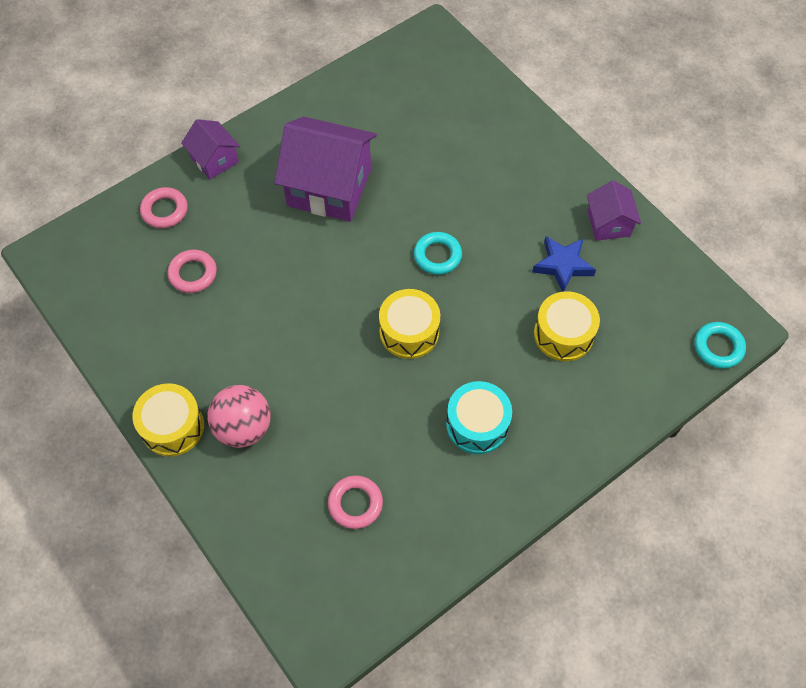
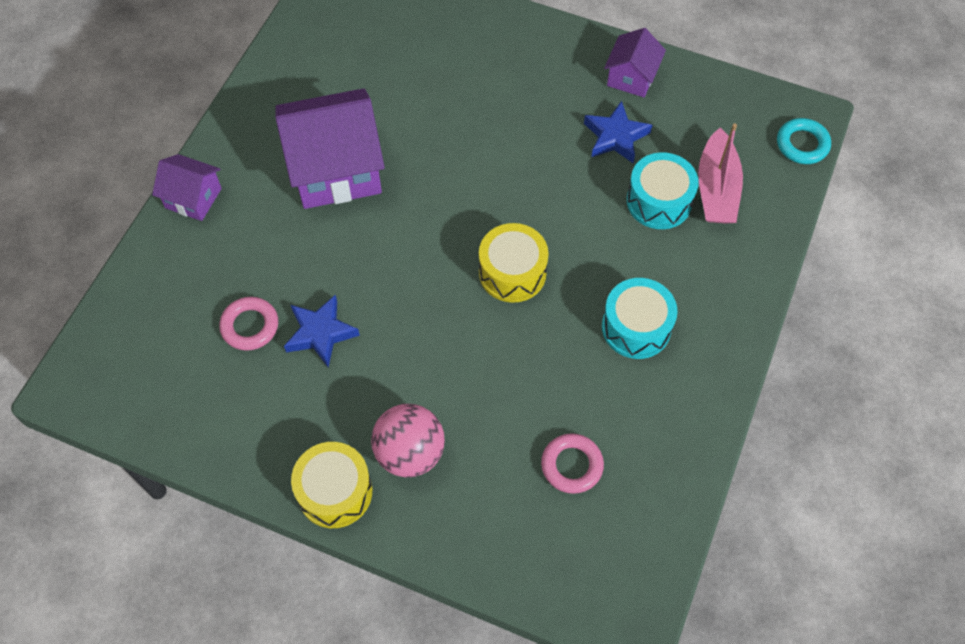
camera: 30 degrees left, 0 degrees up
pink ring [140,187,188,229] -> none
turquoise ring [414,232,462,275] -> none
yellow drum [534,291,600,361] -> turquoise drum [627,152,699,229]
purple house [587,180,641,241] -> purple house turned 60 degrees clockwise [604,28,666,97]
none -> blue star [284,294,360,367]
none -> pink boat [698,123,743,224]

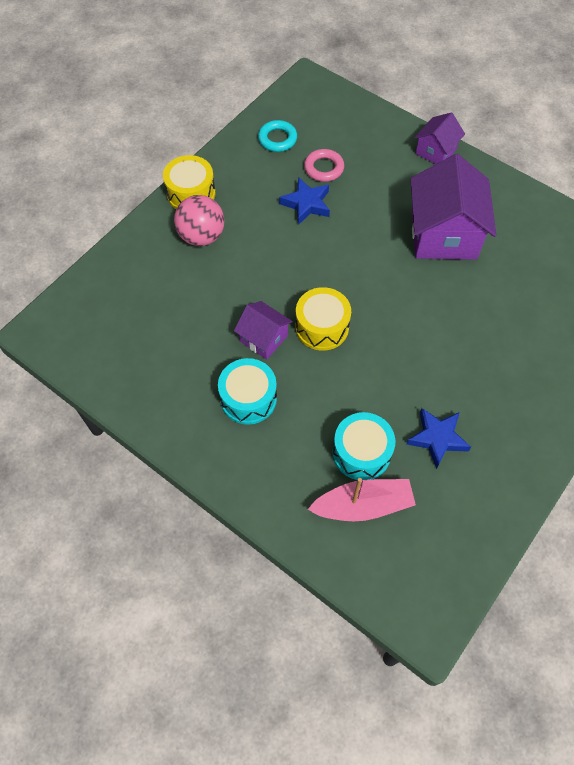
camera: 105 degrees right, 0 degrees up
pink ring [541,433,604,494] -> none
purple house [604,28,666,97] -> purple house moved to [234,301,293,360]
pink boat [698,123,743,224] -> pink boat turned 150 degrees clockwise [308,478,416,521]
turquoise ring [777,118,831,164] -> turquoise ring moved to [258,120,297,152]

